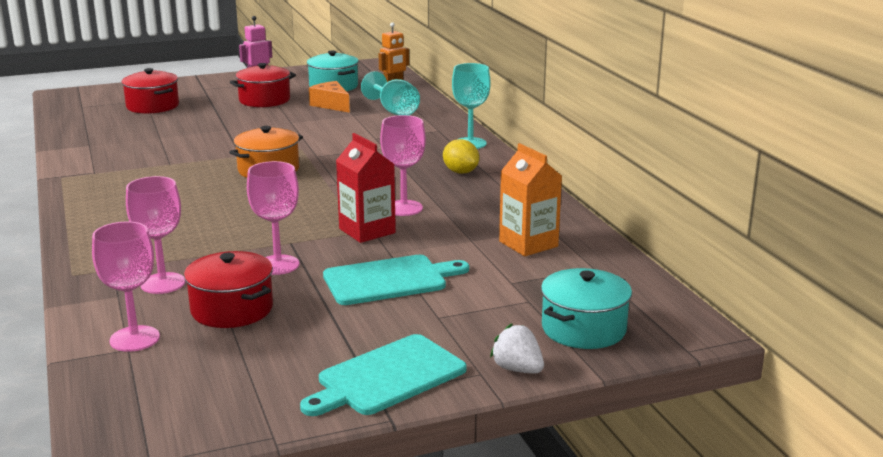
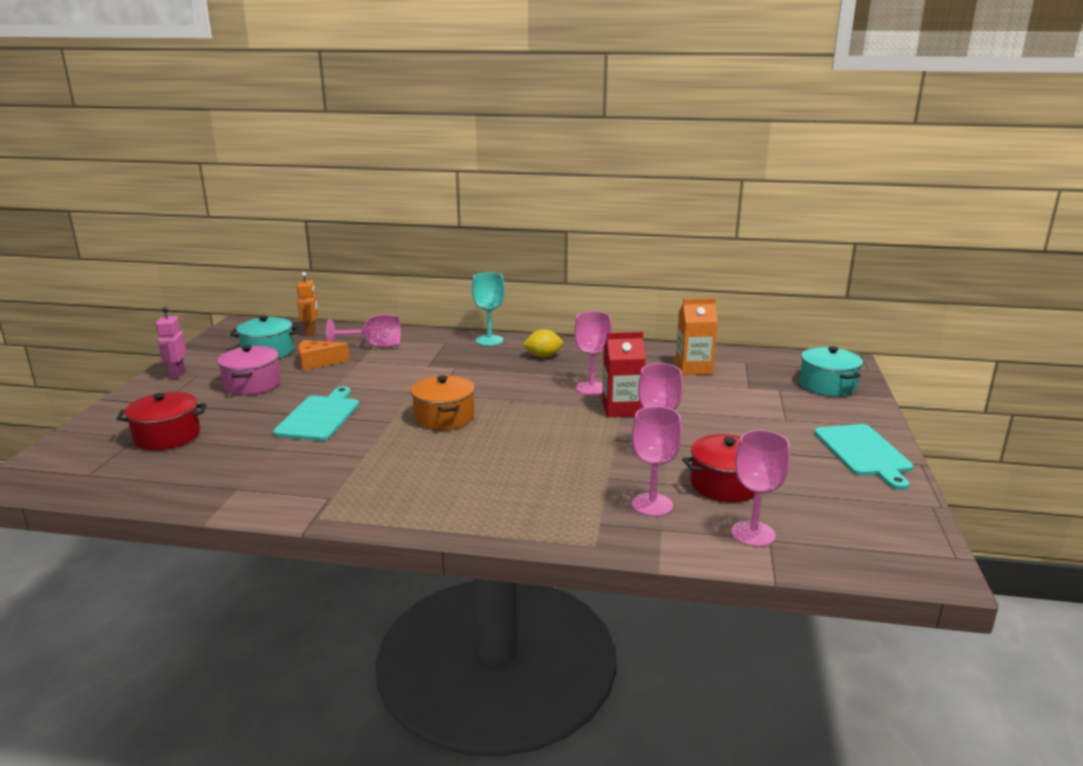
camera: 60 degrees left, 0 degrees up
red pot [230,63,296,107] -> pink pot [217,345,281,395]
turquoise cutting board [323,255,469,305] -> turquoise cutting board moved to [273,387,359,441]
turquoise goblet [361,71,420,115] -> pink goblet [326,314,401,347]
white strawberry [490,323,544,373] -> none

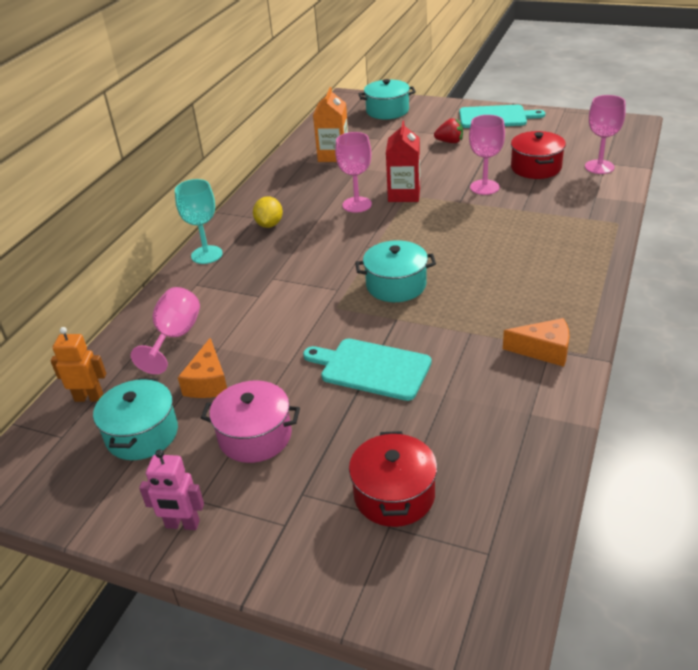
camera: 75 degrees left, 15 degrees up
orange pot [411,375,475,430] -> turquoise pot [355,240,436,302]
pink goblet [632,406,682,516] -> none
none -> red strawberry [434,118,463,143]
none -> orange cheese [503,318,570,367]

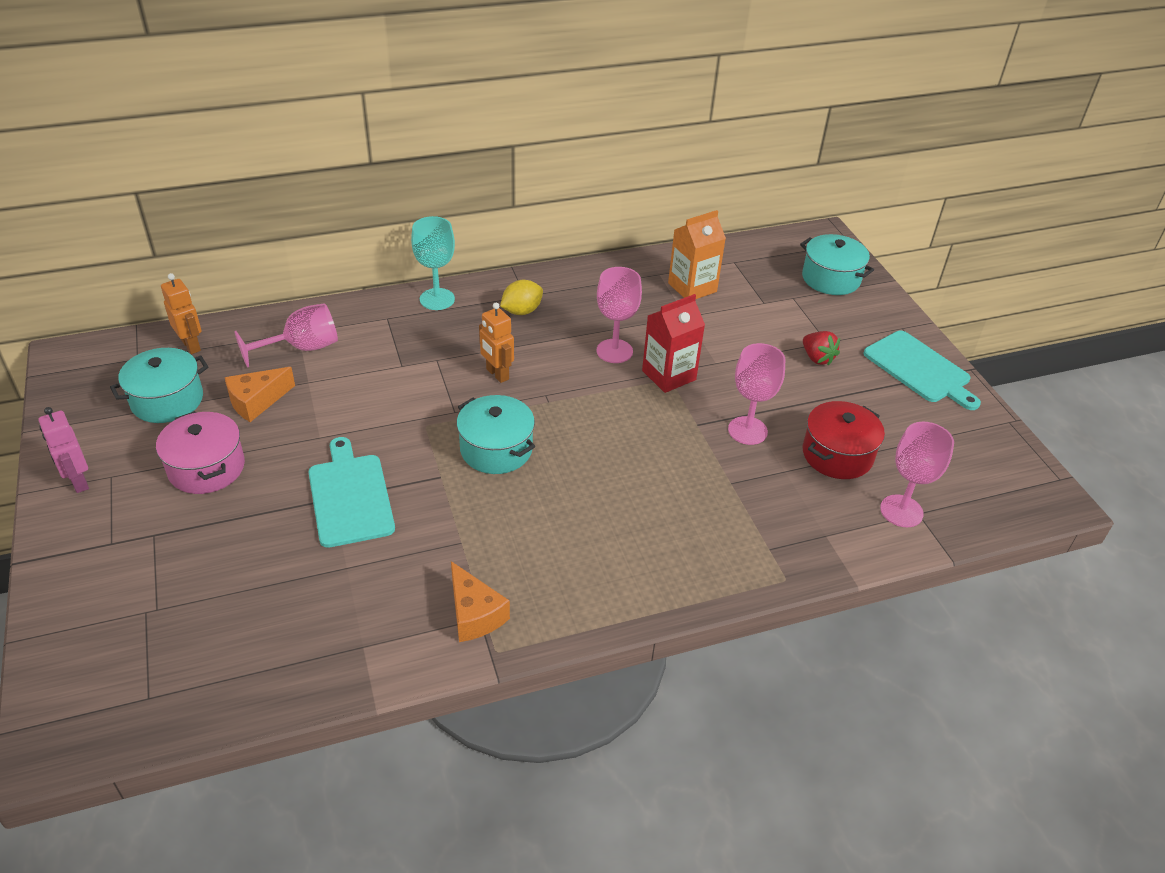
camera: 45 degrees right, 5 degrees up
red pot [349,431,437,527] -> none
none -> orange robot [479,303,514,383]

